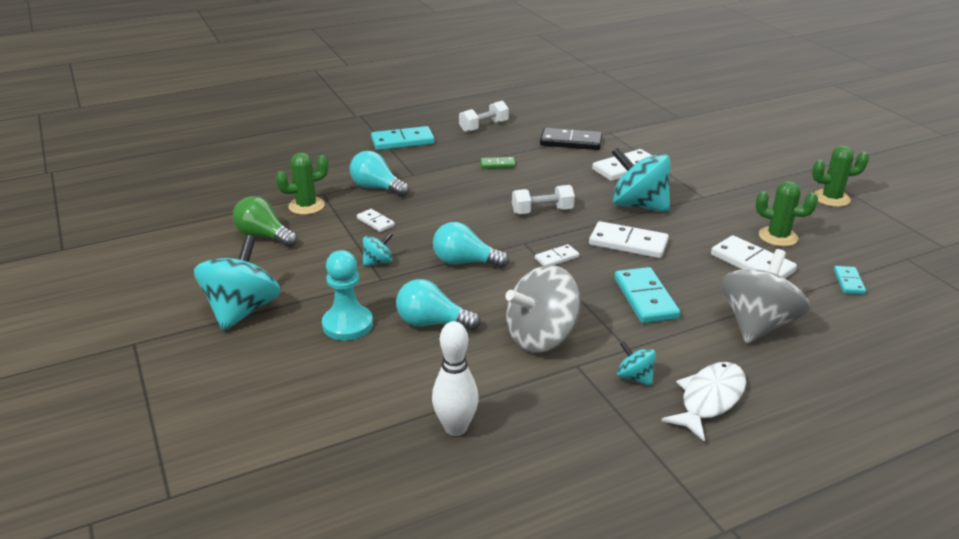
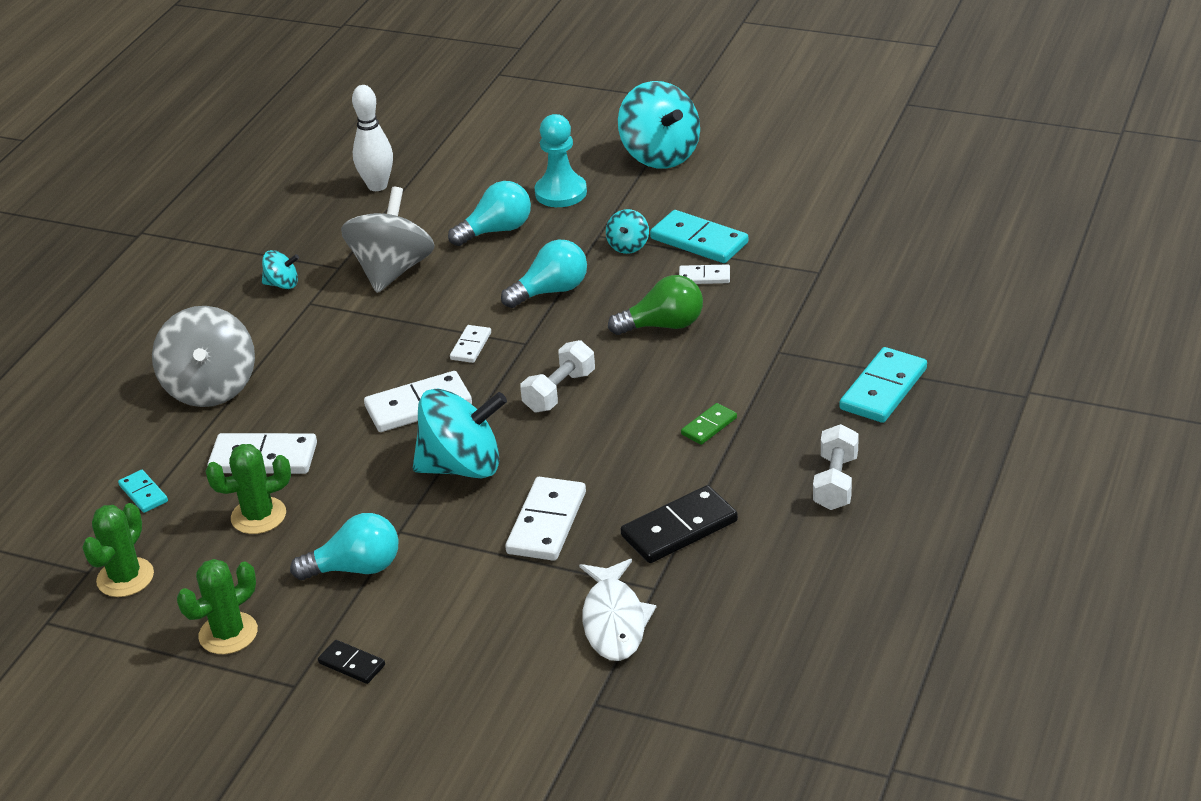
camera: 140 degrees right, 5 degrees up
green light bulb [233,196,297,247] -> green light bulb moved to [608,275,703,335]
green cactus [276,152,328,215] -> green cactus moved to [82,503,154,597]
turquoise light bulb [350,151,409,197] -> turquoise light bulb moved to [290,513,398,580]
turquoise domino [615,267,680,323] -> turquoise domino moved to [650,210,748,263]
white fish [661,362,746,442] -> white fish moved to [579,559,656,661]
none -> black domino [318,640,385,684]

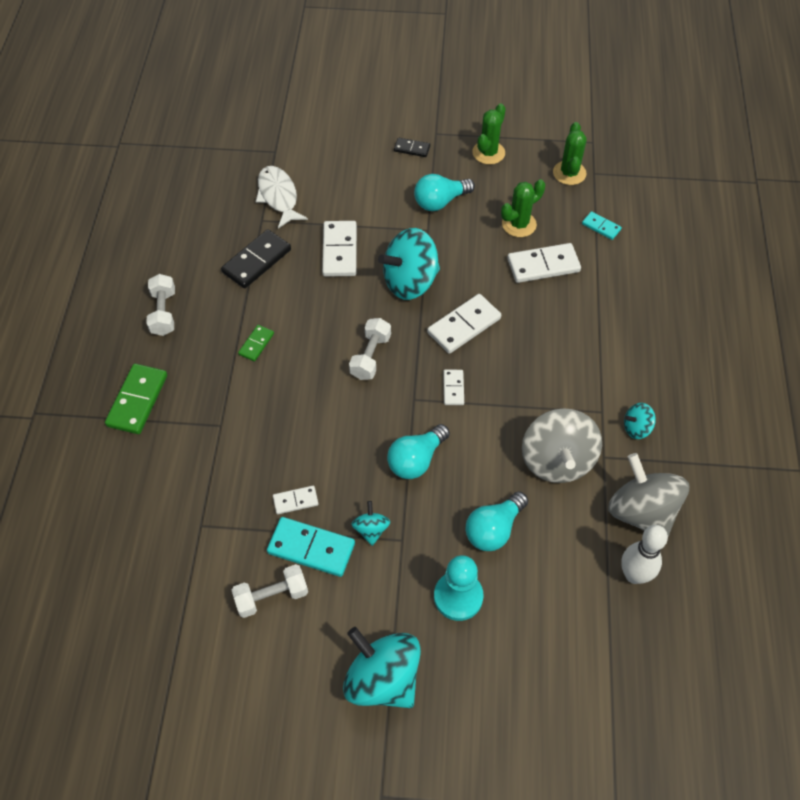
camera: 160 degrees right, 20 degrees up
grey spinning top [152,306,255,407] -> grey spinning top moved to [608,453,689,536]
green light bulb [608,275,703,335] -> none
turquoise domino [839,347,927,423] -> green domino [105,364,167,434]
none -> white dumbbell [232,564,308,618]

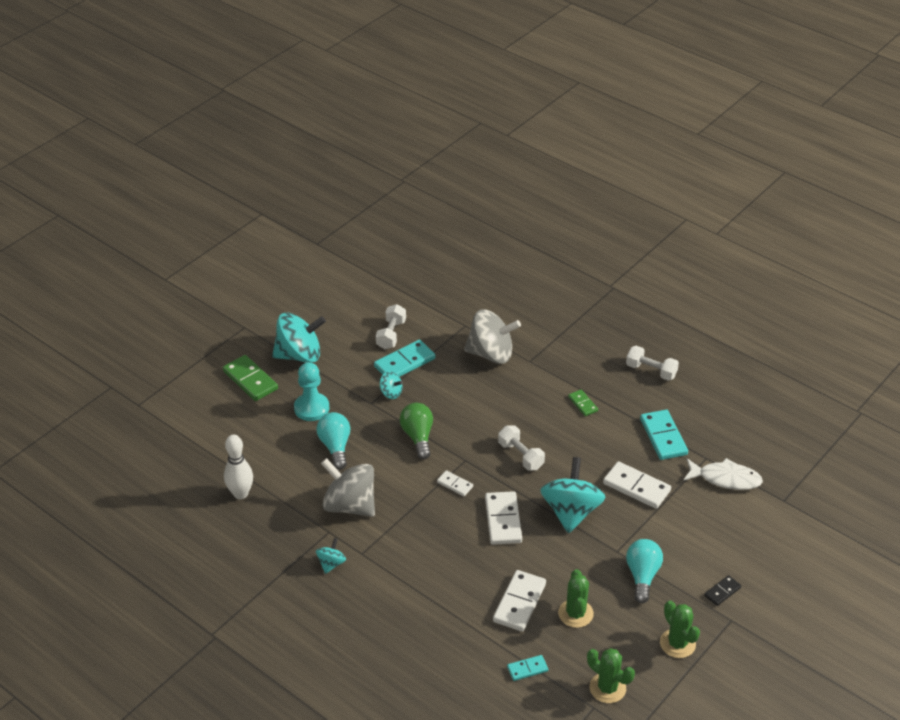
camera: 125 degrees right, 15 degrees down
green domino [105,364,167,434] -> green domino moved to [223,355,278,401]
black domino [221,229,291,288] -> turquoise domino [640,410,688,460]
white domino [273,486,318,514] -> none
turquoise light bulb [387,424,450,479] -> green light bulb [399,403,433,459]
grey spinning top [608,453,689,536] -> grey spinning top moved to [464,309,521,364]

